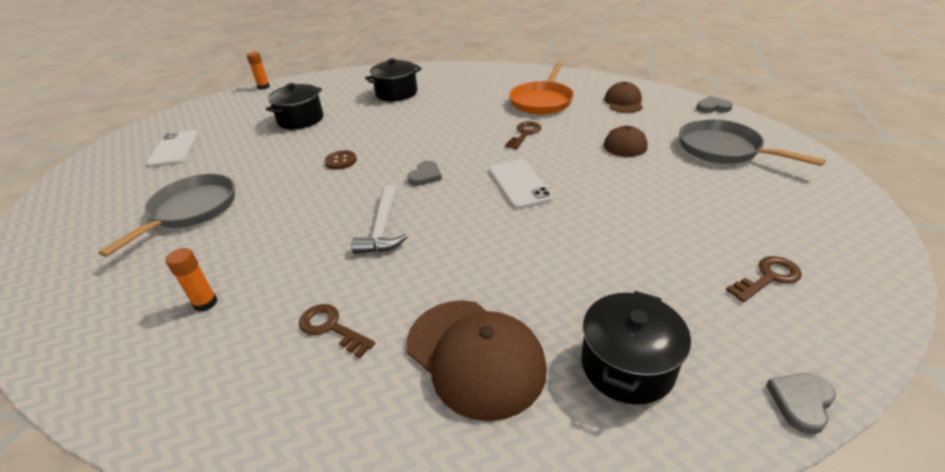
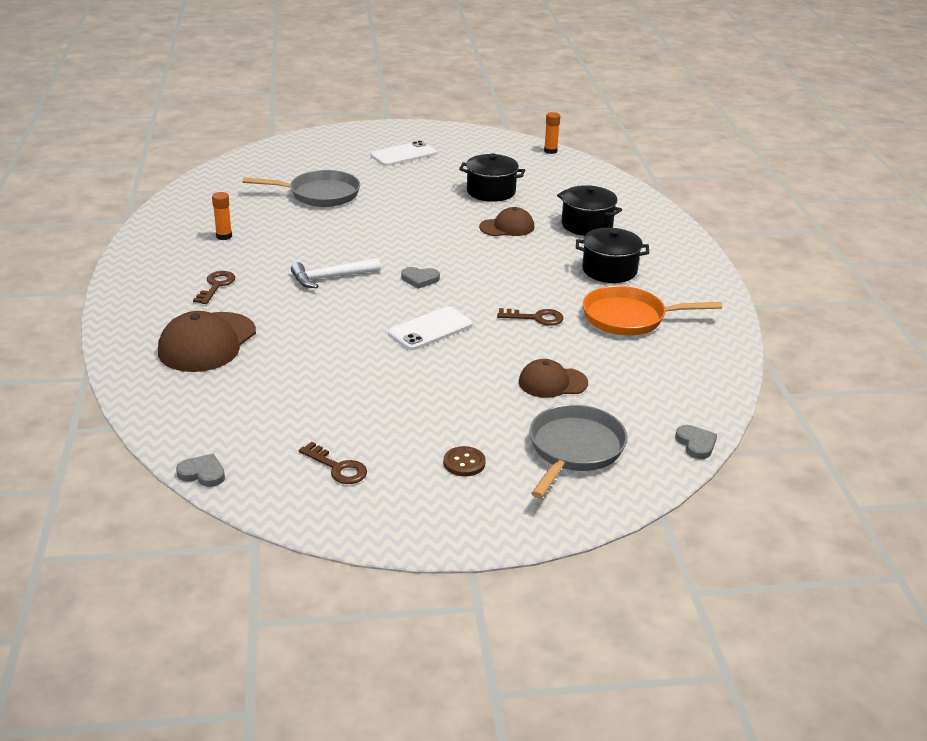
camera: 65 degrees right, 5 degrees down
brown button [325,150,357,170] -> brown button moved to [444,446,486,476]
black pot [581,291,691,405] -> black pot moved to [576,228,649,283]
brown cap [604,82,643,113] -> brown cap moved to [479,207,534,236]

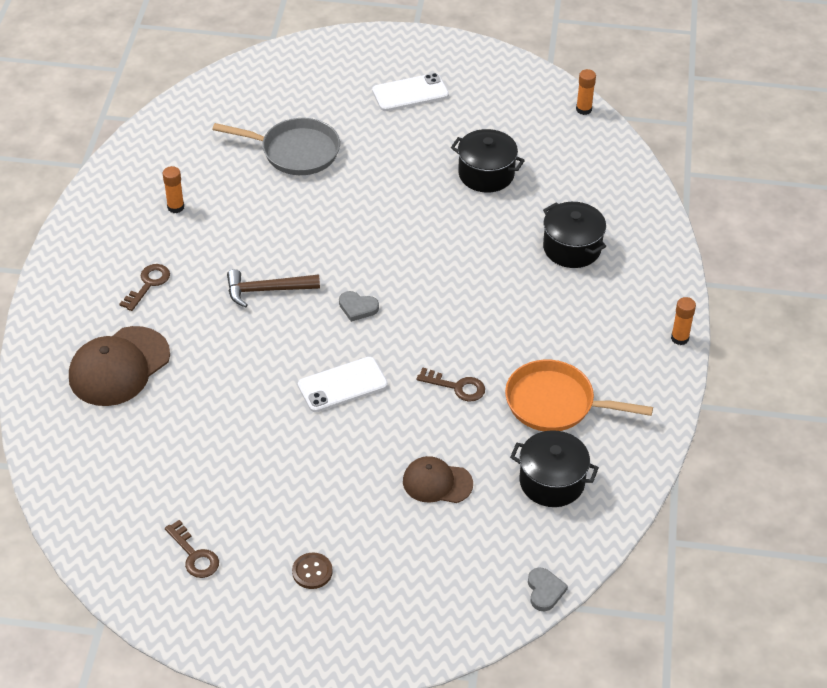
camera: 15 degrees right, 15 degrees up
grey heart [176,454,225,487] -> none
white hammer [291,258,381,288] -> brown hammer [227,269,320,307]
brown cap [479,207,534,236] -> none
grey pan [530,405,627,498] -> none
black pot [576,228,649,283] -> black pot moved to [510,430,599,507]
none -> orange glue stick [671,297,696,345]

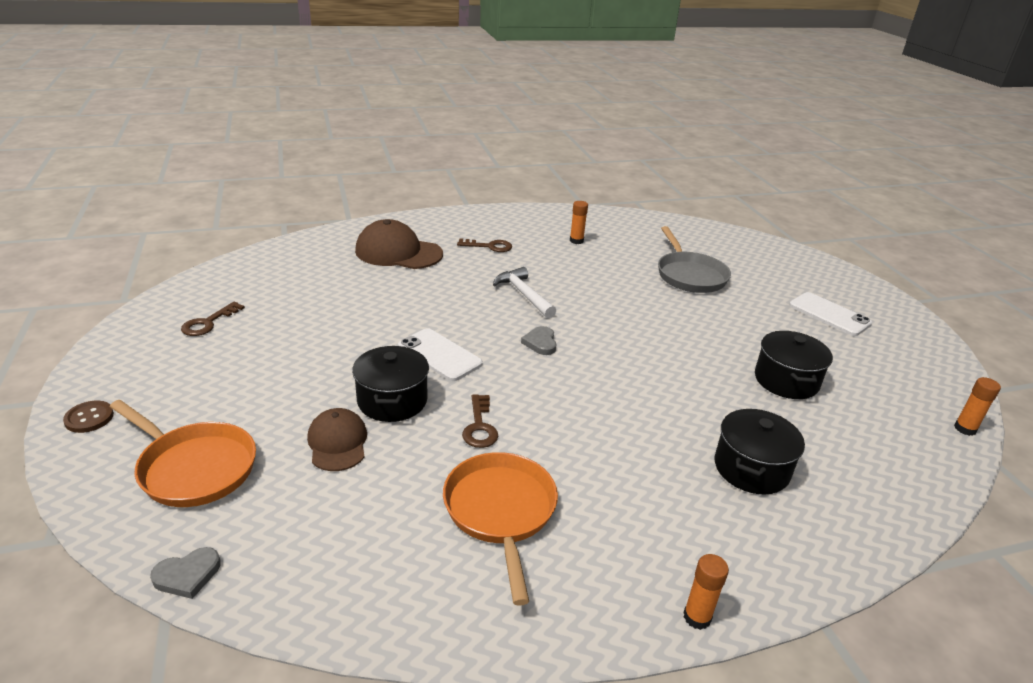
camera: 65 degrees right, 15 degrees down
brown hammer [227,269,320,307] -> white hammer [493,267,556,318]
brown button [292,552,333,589] -> brown button moved to [63,401,114,433]
black pot [510,430,599,507] -> black pot moved to [352,346,429,422]
none -> orange pan [110,400,256,507]

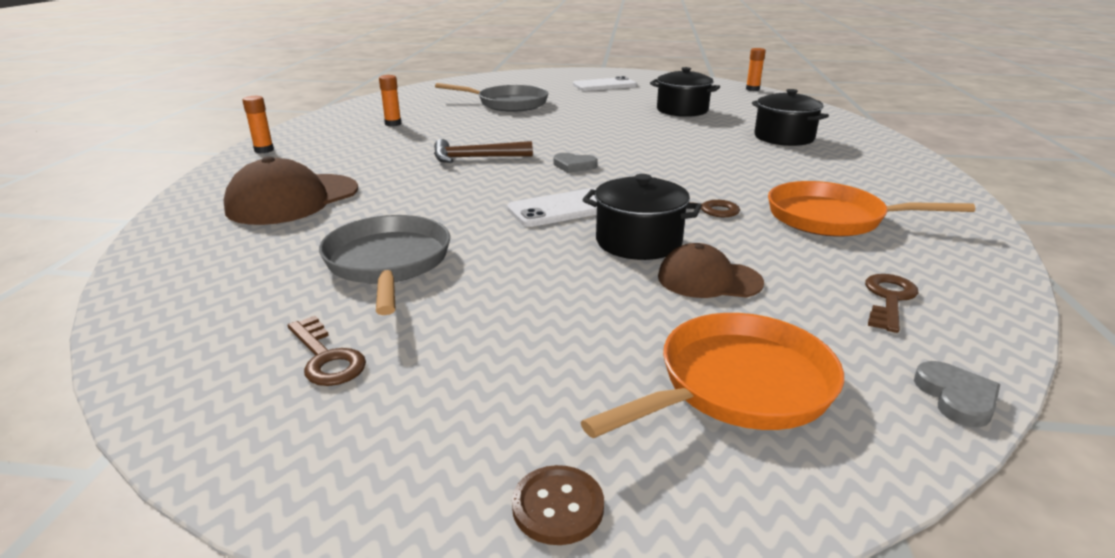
camera: 65 degrees left, 5 degrees down
brown key [457,238,512,252] -> brown key moved to [865,274,919,333]
white hammer [493,267,556,318] -> brown hammer [434,139,533,163]
orange glue stick [683,554,729,630] -> orange glue stick moved to [242,96,274,153]
none -> grey pan [319,215,450,315]

